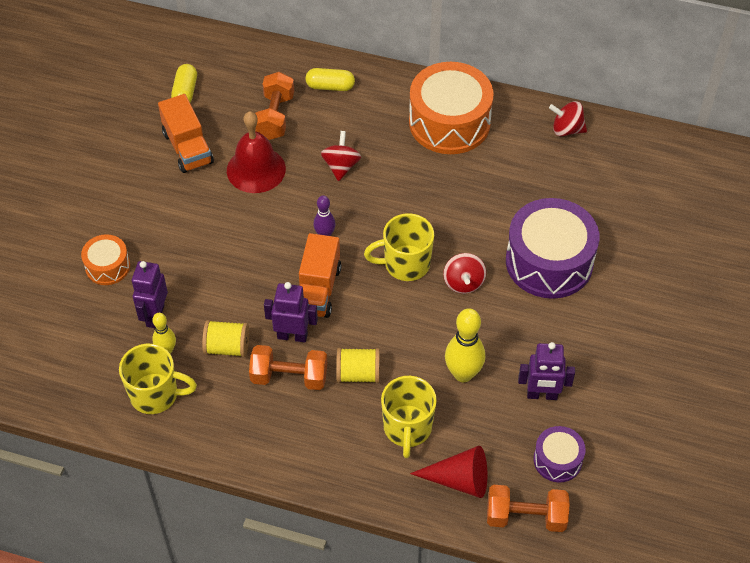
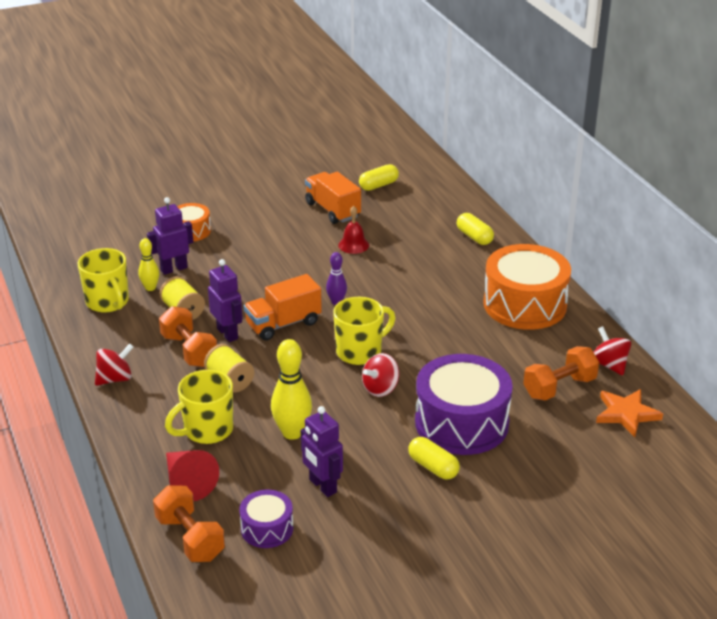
camera: 50 degrees right, 20 degrees down
orange truck [158,94,214,173] -> orange truck turned 120 degrees clockwise [305,172,361,224]
red bell [227,111,286,193] -> red bell [338,206,369,254], size x0.56
orange dumbbell [255,72,294,140] -> orange dumbbell moved to [523,346,599,401]
red spinning top [321,131,361,181] -> red spinning top moved to [95,344,134,386]
yellow mug [364,213,434,281] -> yellow mug turned 105 degrees clockwise [333,297,395,365]
none -> yellow capsule [408,437,460,480]
none -> orange star [596,389,663,437]

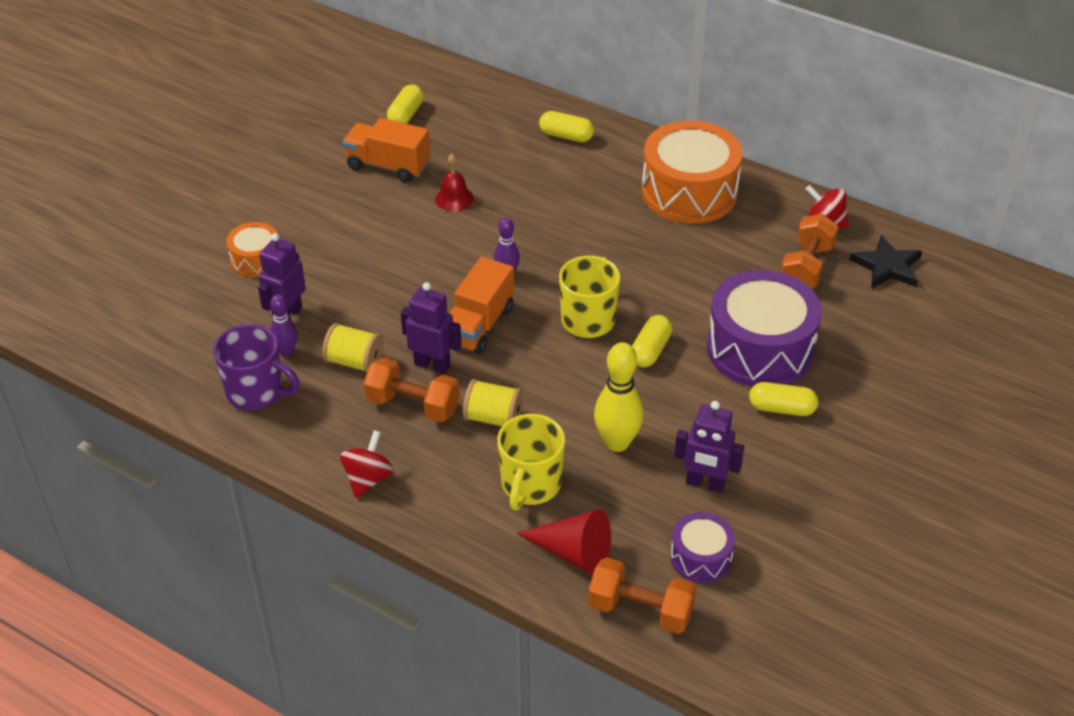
camera: 35 degrees left, 10 degrees up
yellow mug [78,248,129,313] -> purple mug [213,324,300,410]
yellow bowling pin [138,238,159,291] -> purple bowling pin [270,294,298,357]
red spinning top [362,353,399,397] -> yellow capsule [632,315,672,368]
orange star [596,389,663,437] -> black star [849,235,922,289]

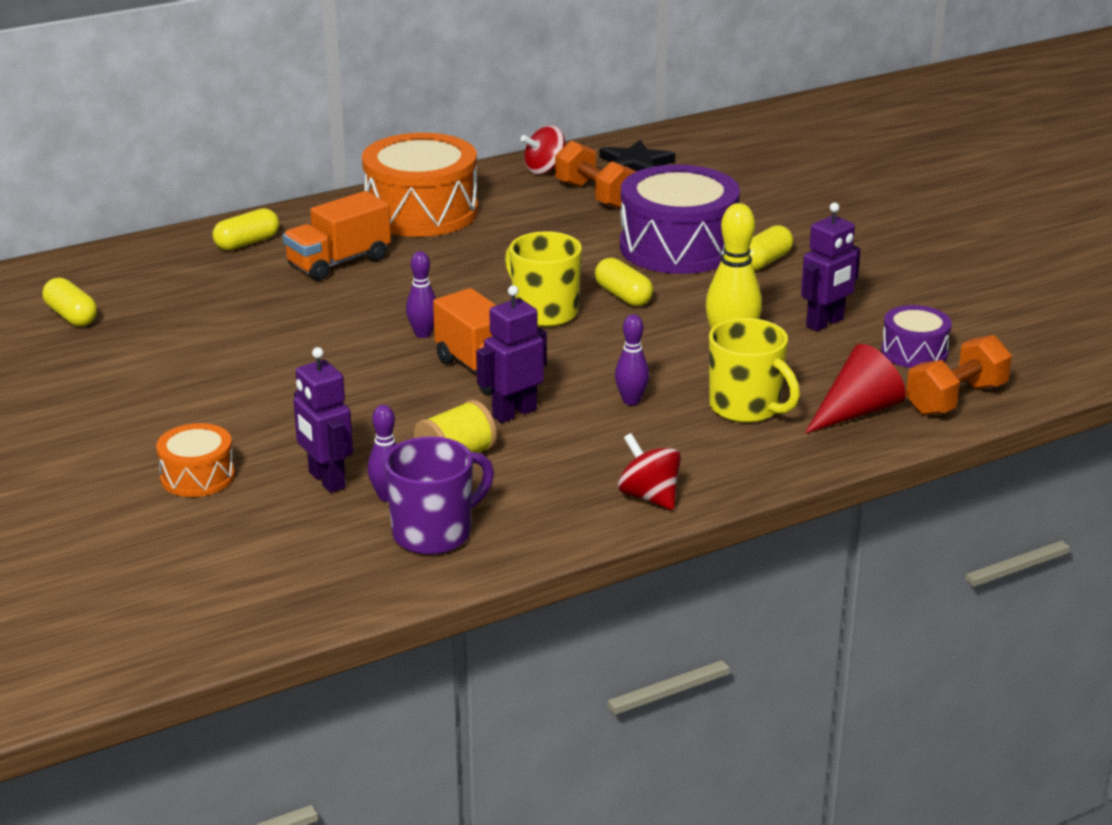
camera: 60 degrees left, 15 degrees down
orange truck [343,118,430,182] -> orange truck moved to [283,191,391,281]
orange dumbbell [363,358,460,422] -> none
red bell [435,154,474,211] -> none
yellow spool [463,379,523,426] -> purple bowling pin [615,314,649,405]

